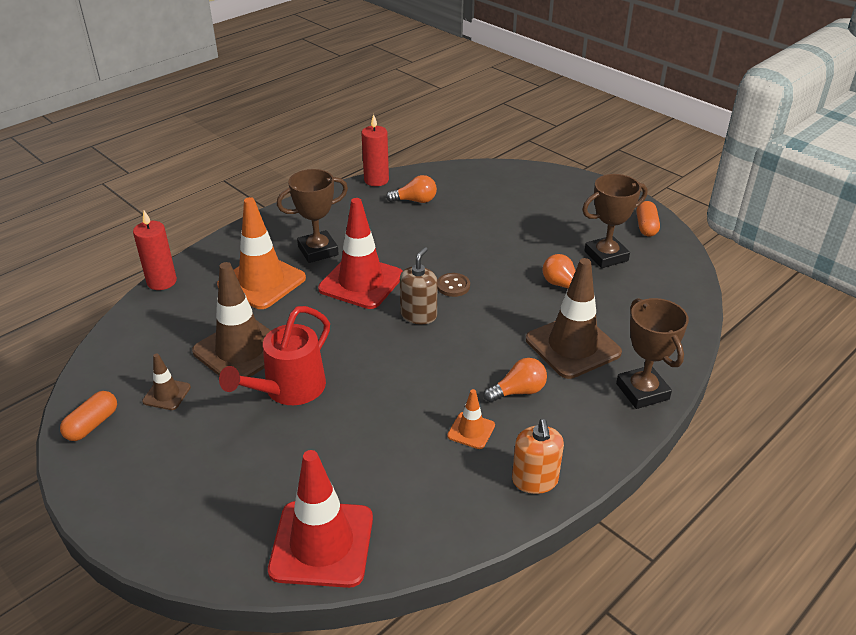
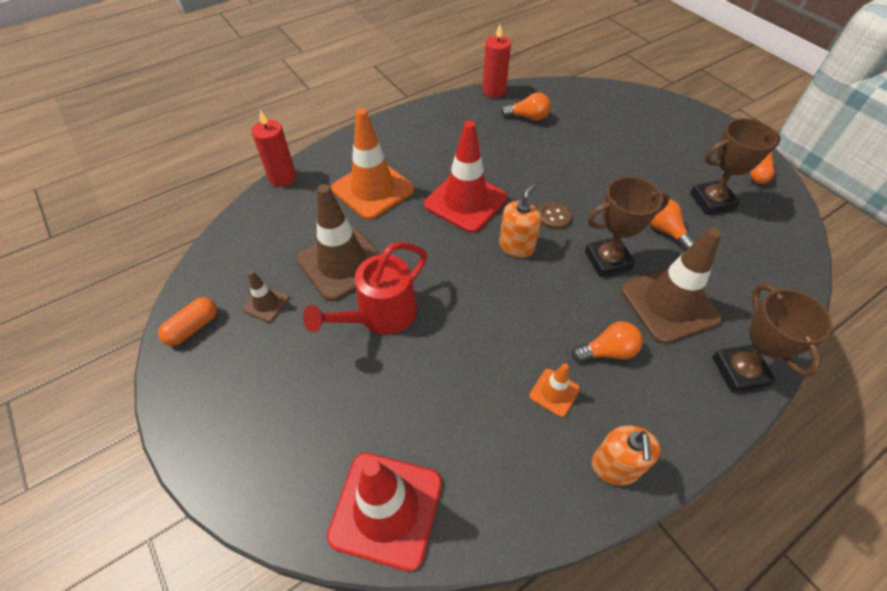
camera: 10 degrees right, 15 degrees up
brown trophy [277,169,348,263] -> brown trophy moved to [585,176,670,277]
brown soap dispenser [400,247,437,324] -> orange soap dispenser [499,183,541,258]

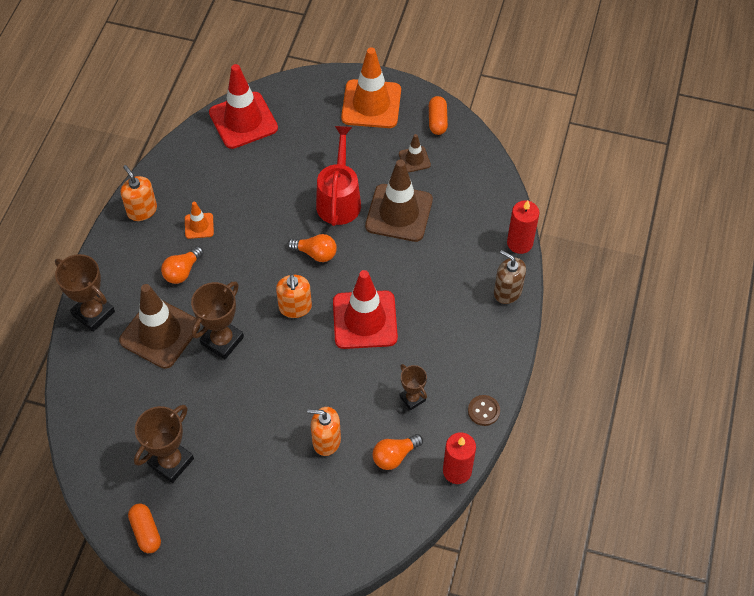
camera: 140 degrees right, 5 degrees up
orange traffic cone [331,108,414,220] -> orange traffic cone moved to [341,47,401,128]
brown button [539,202,572,229] -> brown button moved to [468,395,500,426]
orange light bulb [650,199,696,250] -> orange light bulb moved to [287,234,337,262]
none -> orange soap dispenser [307,407,341,456]
none -> brown trophy [400,364,427,410]
none -> brown soap dispenser [494,250,526,304]

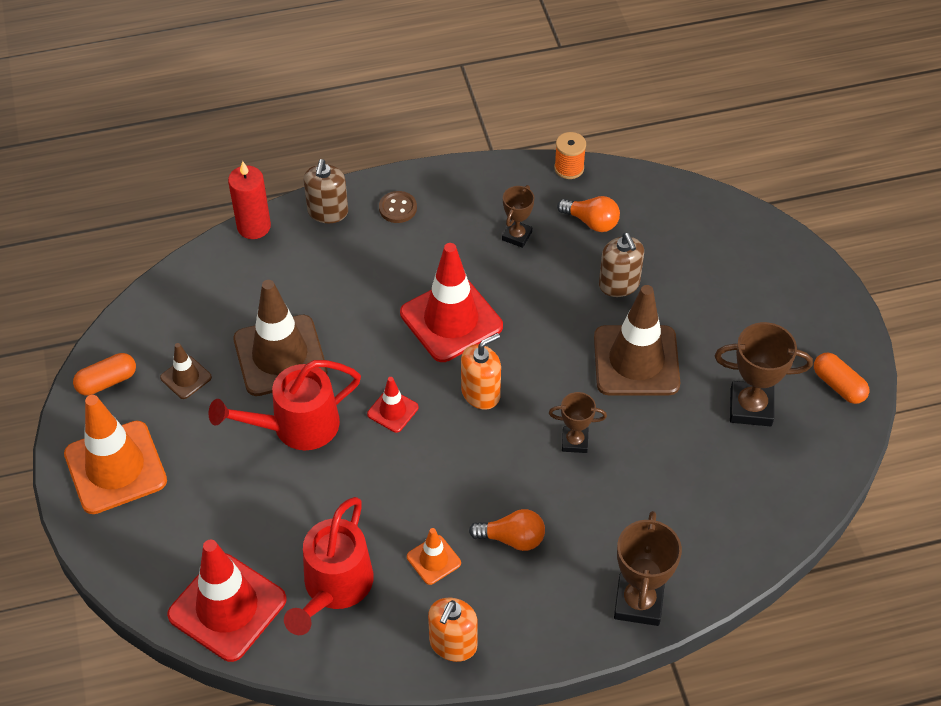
camera: 120 degrees left, 5 degrees down
brown traffic cone [119,284,200,369] -> brown traffic cone moved to [594,285,680,395]
orange capsule [128,504,161,553] -> orange capsule turned 75 degrees counterclockwise [814,353,869,404]
brown trophy [191,281,244,359] -> brown trophy [549,392,607,453], size x0.60
orange light bulb [287,234,337,262] -> red traffic cone [367,377,419,433]
orange soap dispenser [307,407,341,456] -> brown soap dispenser [599,233,644,297]
red candle [443,433,476,484] -> orange spool [554,132,586,179]
brown button [468,395,500,426] -> brown button moved to [379,191,417,223]
none -> red watering can [284,497,374,635]

